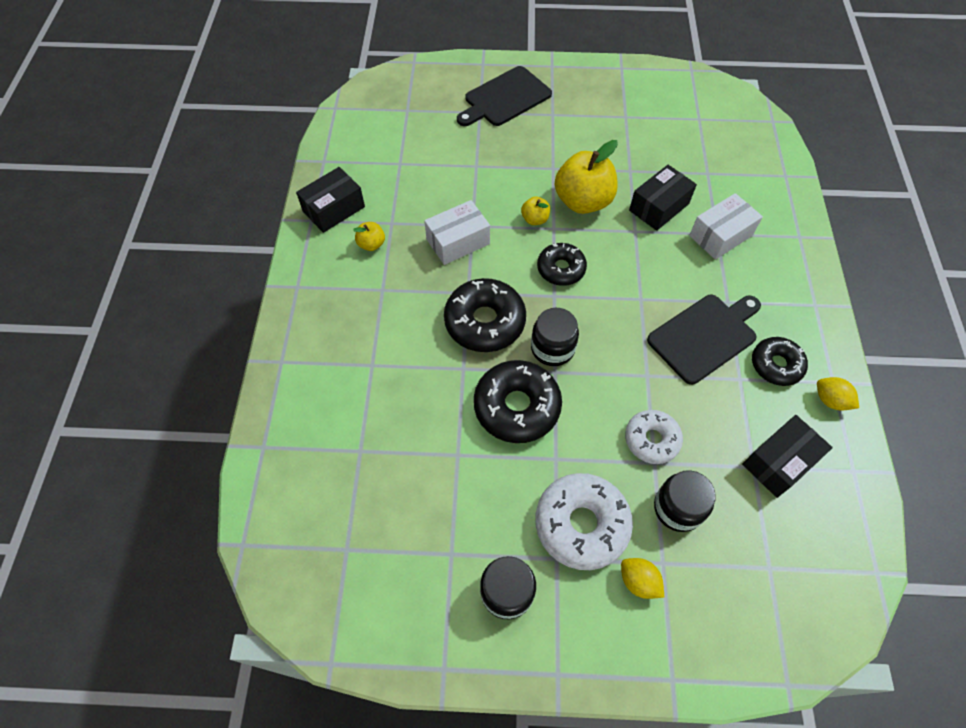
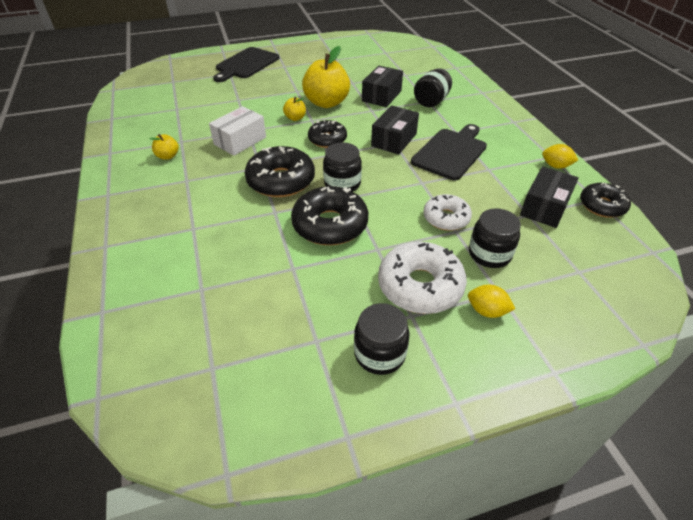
camera: 20 degrees left, 15 degrees down
black box [296,167,365,233] -> black box moved to [371,105,419,155]
white box [689,193,763,260] -> black jar [414,68,452,107]
black donut [752,337,808,386] -> black donut moved to [580,183,631,218]

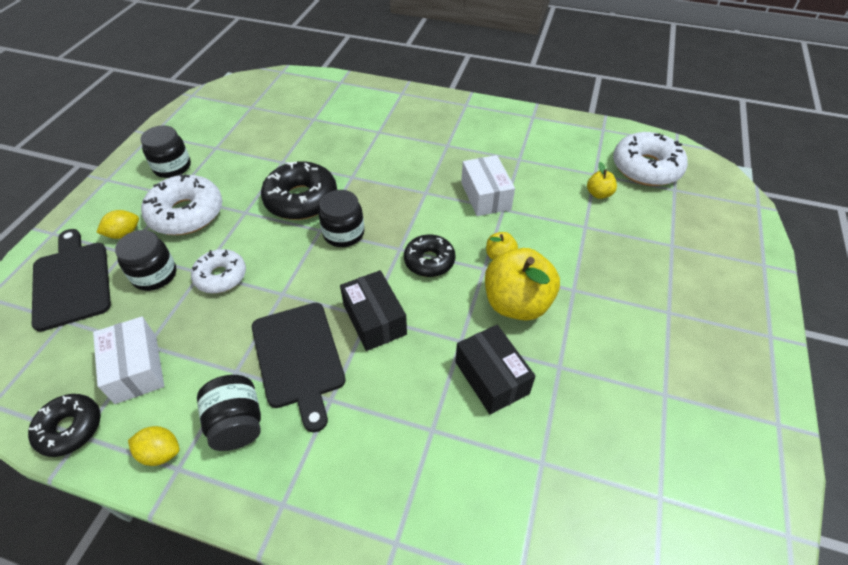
camera: 125 degrees right, 5 degrees up
yellow apple [150,134,179,160] -> yellow apple moved to [587,162,617,199]
black cutting board [213,47,279,82] -> black cutting board moved to [32,229,111,332]
black donut [245,146,315,197] -> none
black jar [414,68,452,107] -> black jar moved to [197,375,261,451]
black box [520,166,579,228] -> white box [93,316,164,404]
yellow lemon [542,144,578,169] -> yellow lemon turned 45 degrees clockwise [128,426,180,466]
none -> white donut [613,132,688,186]

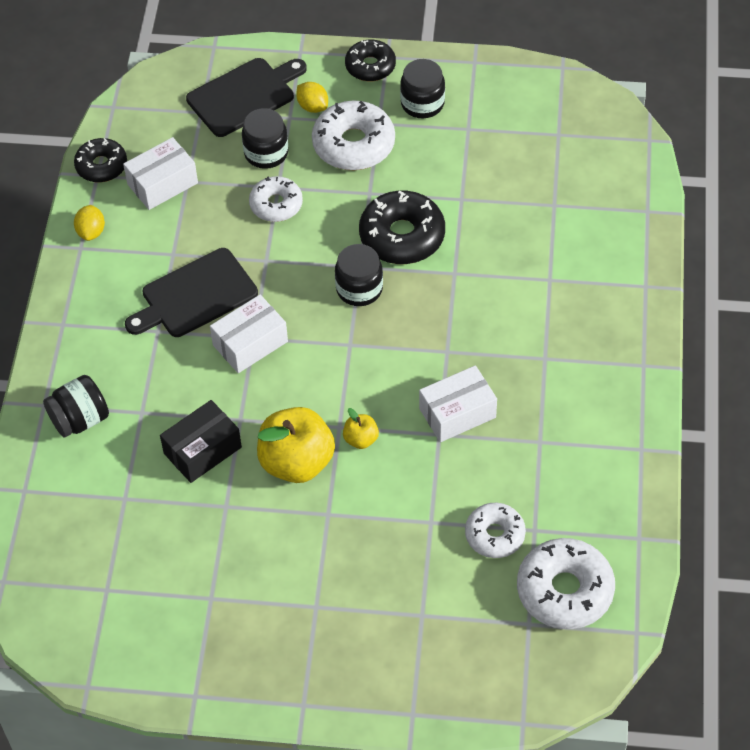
camera: 80 degrees right, 5 degrees up
black jar [197,375,261,451] -> black jar moved to [43,375,109,438]
black box [340,270,407,351] -> white box [210,295,288,373]
black donut [404,235,455,277] -> black donut moved to [345,40,396,81]
yellow apple [587,162,617,199] -> white donut [465,503,526,558]

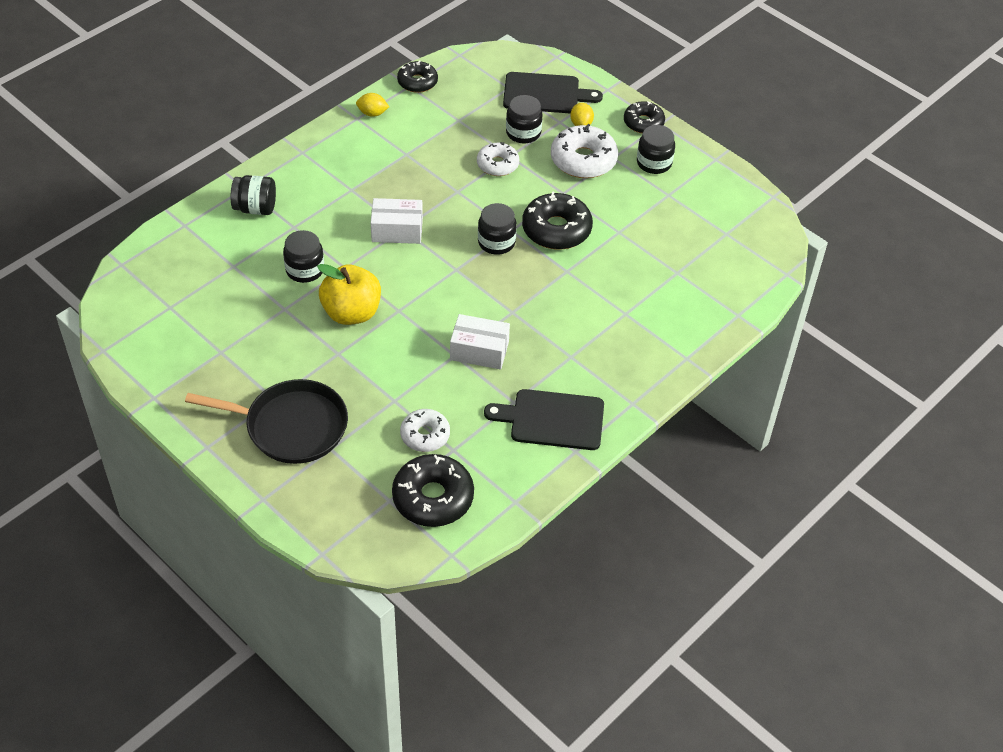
camera: 35 degrees right, 5 degrees down
yellow lemon [74,205,105,241] -> yellow lemon turned 60 degrees clockwise [356,93,389,117]
white box [123,137,198,210] -> none
black cutting board [125,248,258,337] -> black cutting board moved to [484,389,604,450]
black box [160,400,242,483] -> black jar [283,230,324,283]
yellow apple [343,408,379,449] -> none
white donut [517,538,615,629] -> black donut [392,454,474,527]
none -> black pan [185,379,348,464]

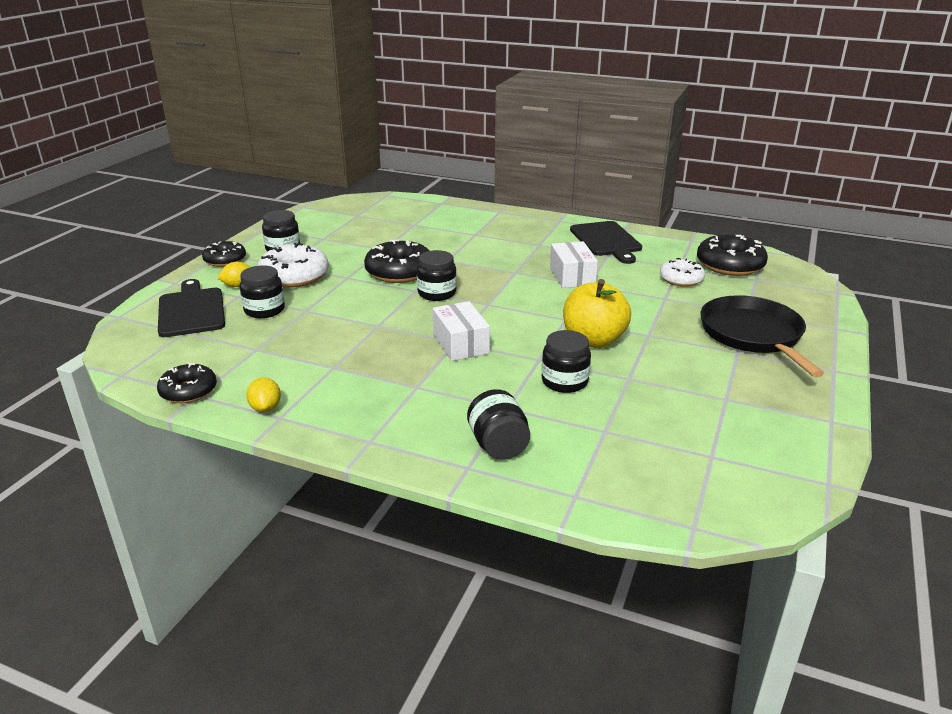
camera: 110 degrees left, 20 degrees down
white donut [477,142,519,176] -> none

